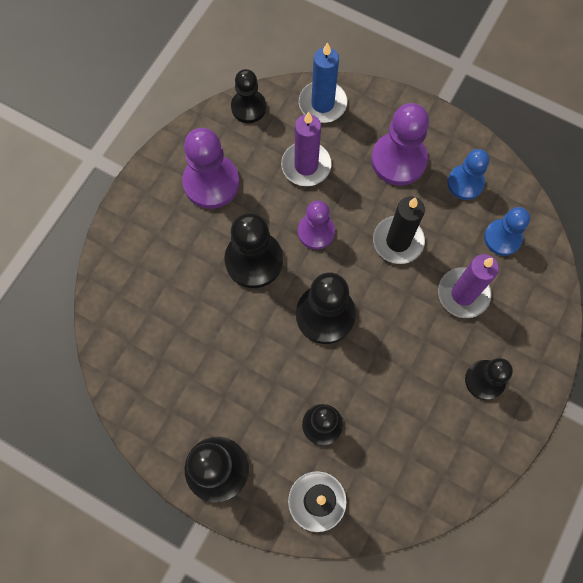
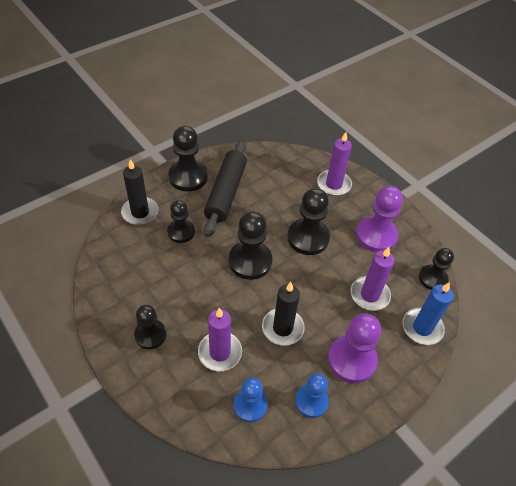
camera: 110 degrees right, 20 degrees down
purple pawn [298,200,335,250] -> none
none -> black rolling pin [204,140,247,237]
none -> purple candle [317,132,352,196]

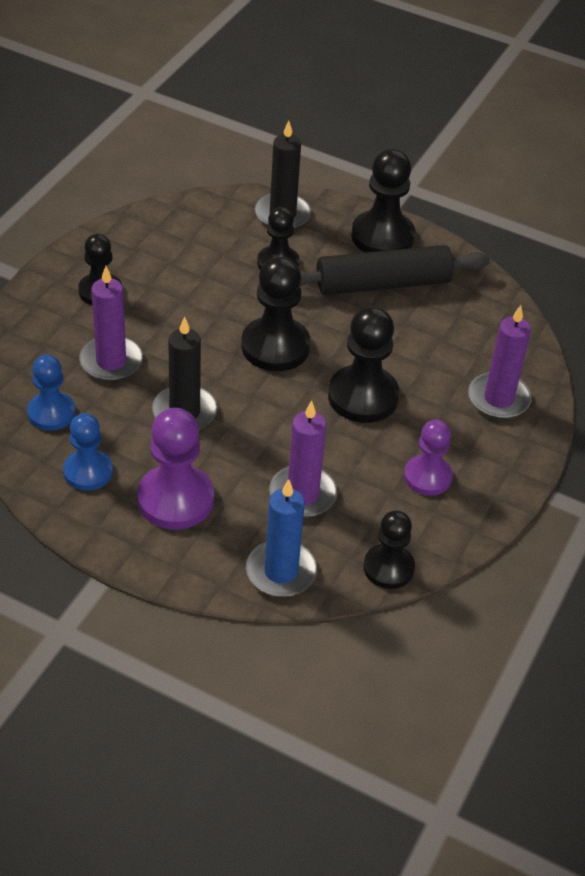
camera: 65 degrees right, 5 degrees down
purple pawn [356,186,403,252] -> purple pawn [404,419,453,496], size x0.65

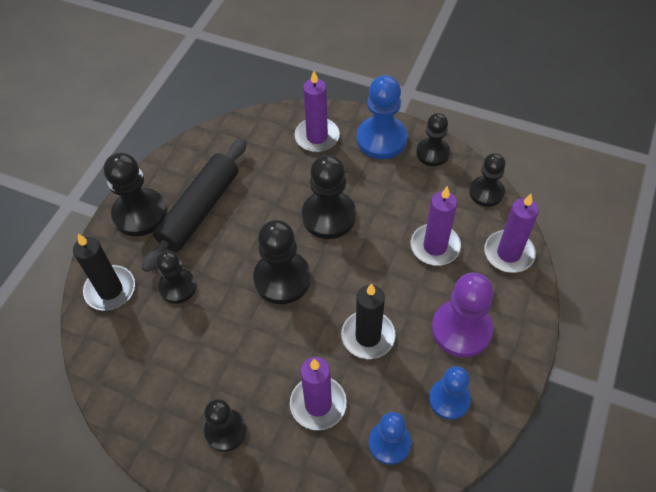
camera: 90 degrees left, 10 degrees up
blue candle [246,479,317,597] -> purple candle [484,194,539,273]
black rolling pin [300,245,490,295] -> black rolling pin turned 45 degrees clockwise [142,138,247,272]
purple pawn [404,419,453,496] -> none
none -> blue pawn [357,75,407,159]
none -> black pawn [416,113,450,166]

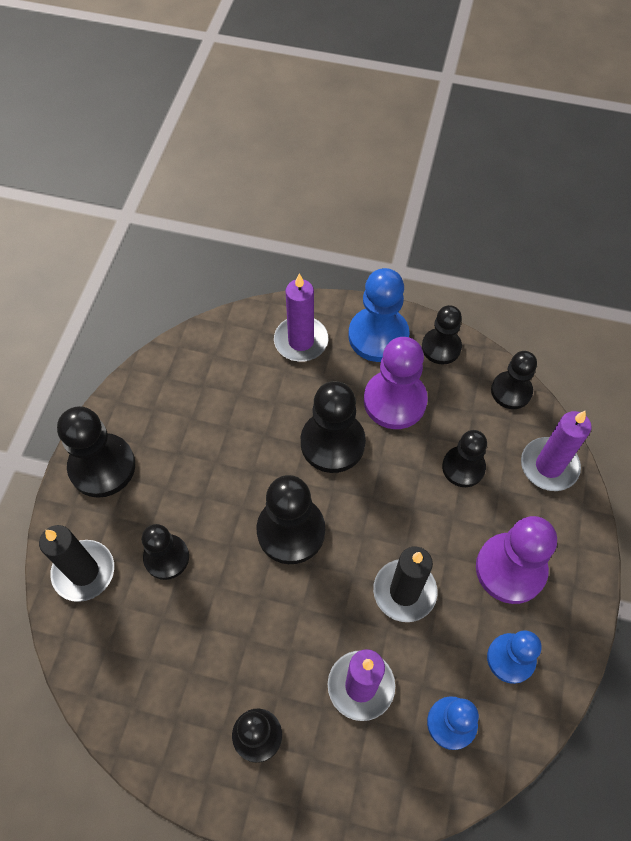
camera: 10 degrees left, 5 degrees up
black rolling pin [142,138,247,272] -> none
purple candle [411,186,461,266] -> black pawn [442,430,487,487]
none -> purple pawn [364,337,428,429]

